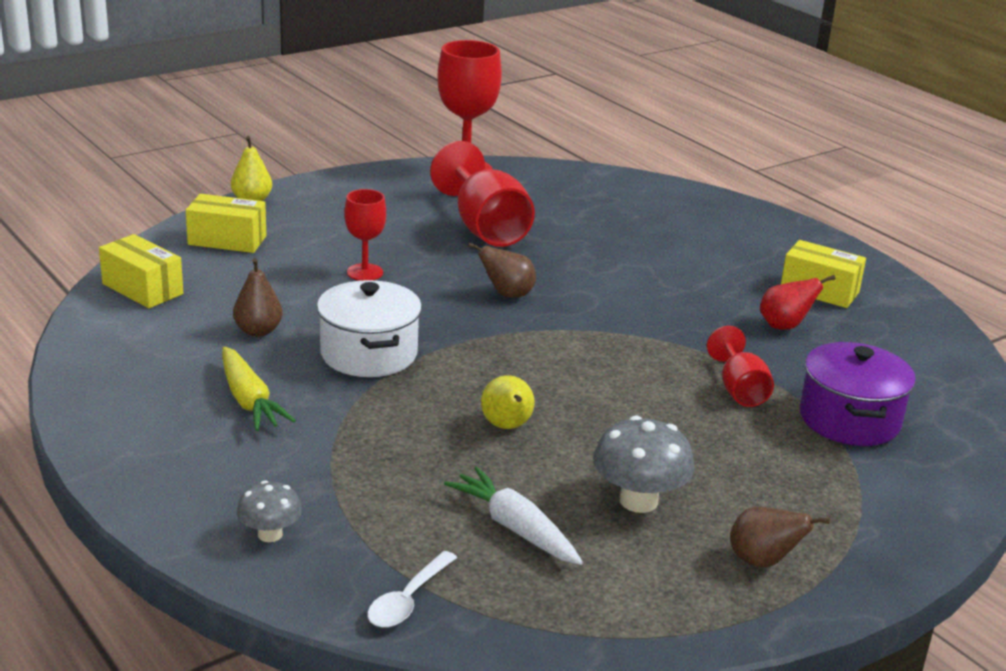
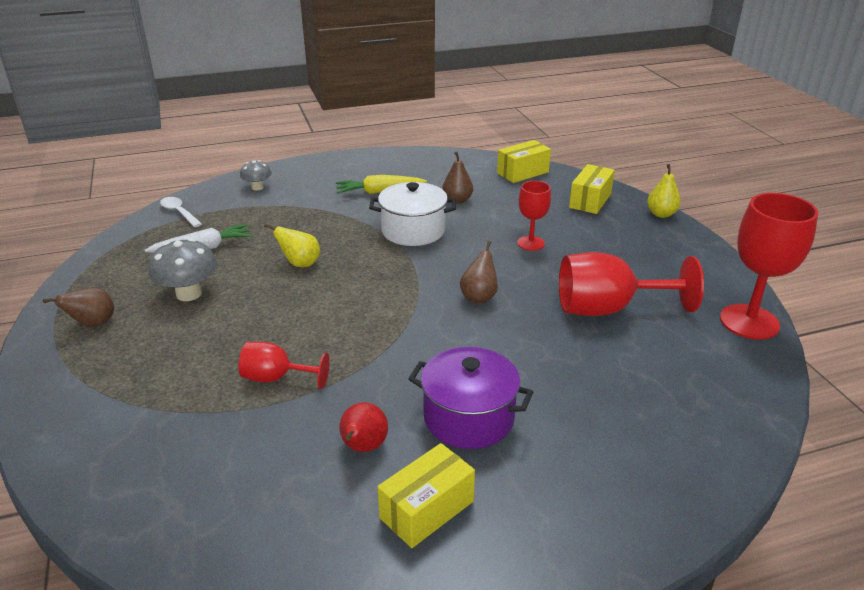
camera: 110 degrees right, 5 degrees up
purple pot [800,342,916,446] -> purple pot moved to [408,347,533,449]

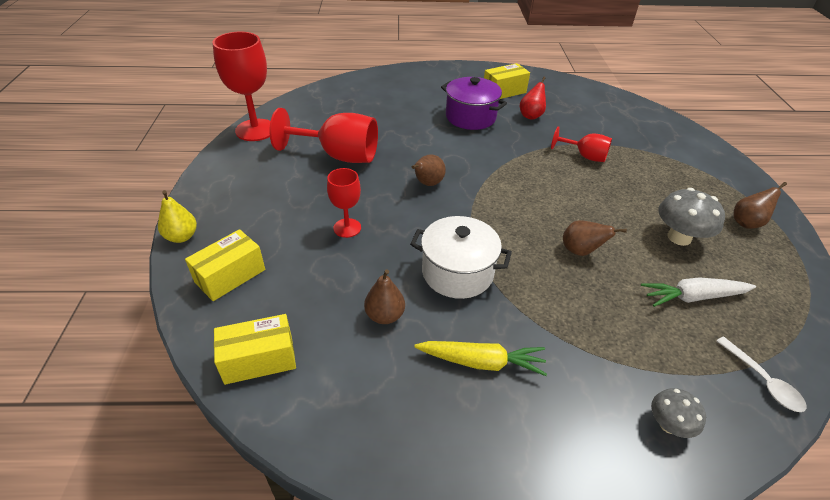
camera: 165 degrees left, 10 degrees up
yellow pear [264,223,320,267] -> brown pear [563,220,627,256]

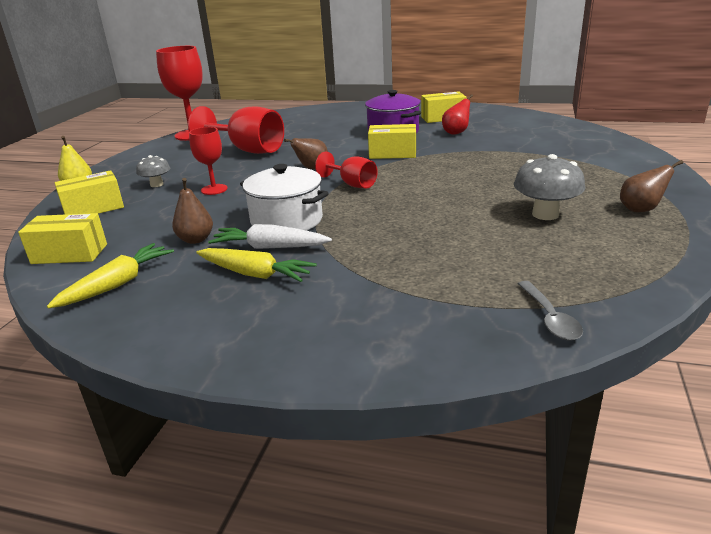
camera: 20 degrees right, 15 degrees down
red goblet [551,126,612,162] -> red goblet moved to [315,152,378,188]
brown pear [563,220,627,256] -> none
white carrot [641,277,756,307] -> white carrot moved to [208,224,332,249]
grey mushroom [651,388,706,438] -> grey mushroom moved to [136,155,170,187]
white spoon [716,336,806,412] -> grey spoon [518,281,583,340]
none -> yellow carrot [47,243,174,309]
none -> yellow box [368,124,416,159]

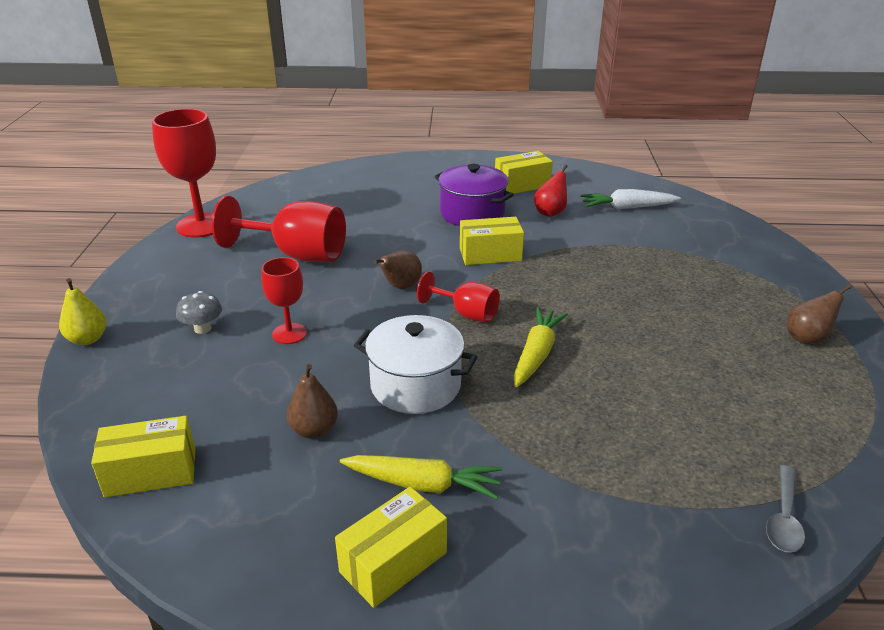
camera: 15 degrees left, 5 degrees up
yellow carrot [47,243,174,309] -> yellow carrot moved to [514,307,568,387]
yellow box [55,170,124,215] -> yellow box moved to [335,487,447,608]
white carrot [208,224,332,249] -> white carrot moved to [581,189,681,210]
grey mushroom [514,154,585,220] -> none
grey spoon [518,281,583,340] -> grey spoon turned 45 degrees clockwise [766,465,805,553]

